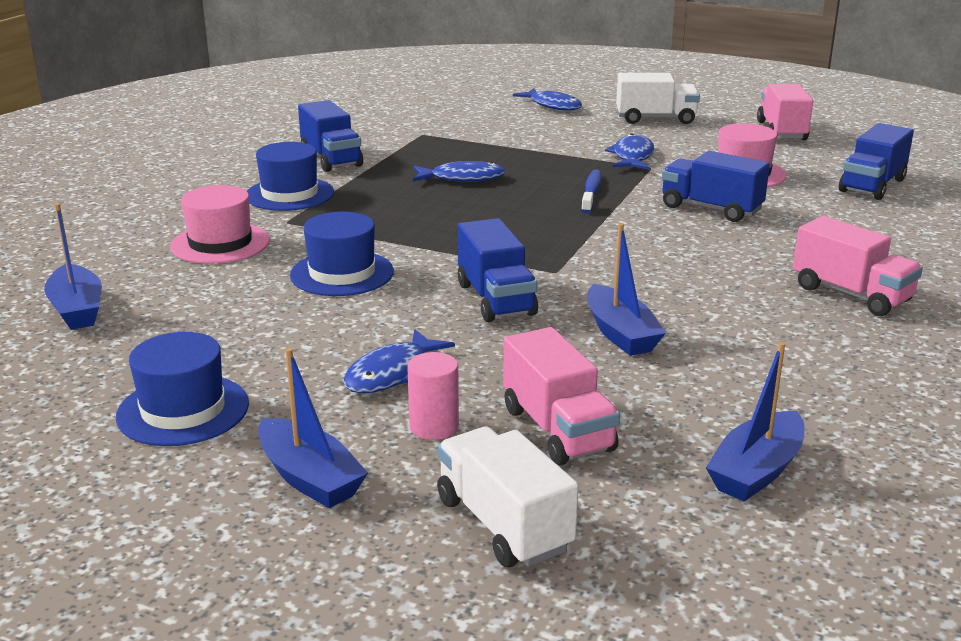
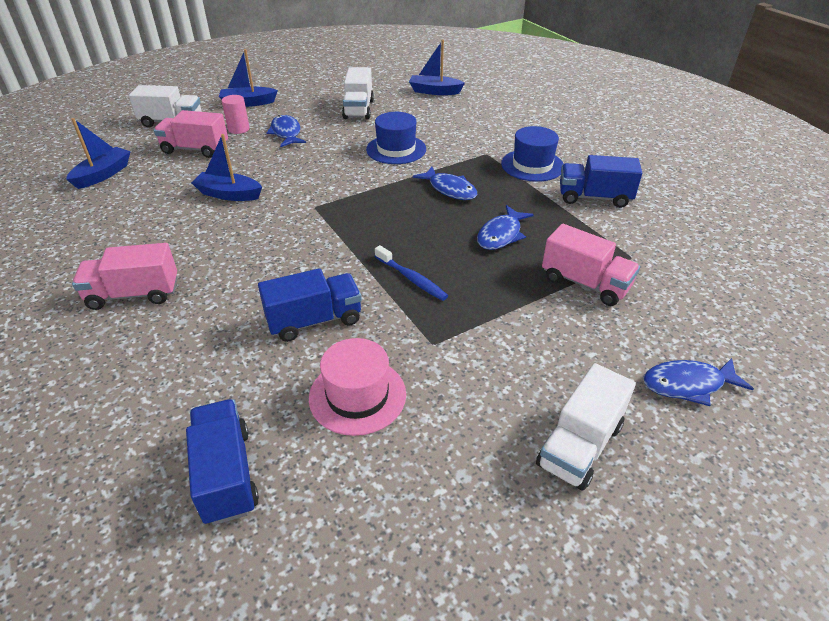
camera: 125 degrees right, 15 degrees up
blue hat [116,332,249,446] -> none
pink hat [170,185,270,264] -> none
blue truck [458,218,538,322] -> none
blue fish [605,134,654,169] -> blue fish moved to [413,167,477,200]
blue boat [706,342,804,501] -> blue boat turned 45 degrees clockwise [66,118,131,189]
pink truck [757,84,813,140] -> pink truck moved to [542,224,640,306]
none -> white truck [342,67,374,119]

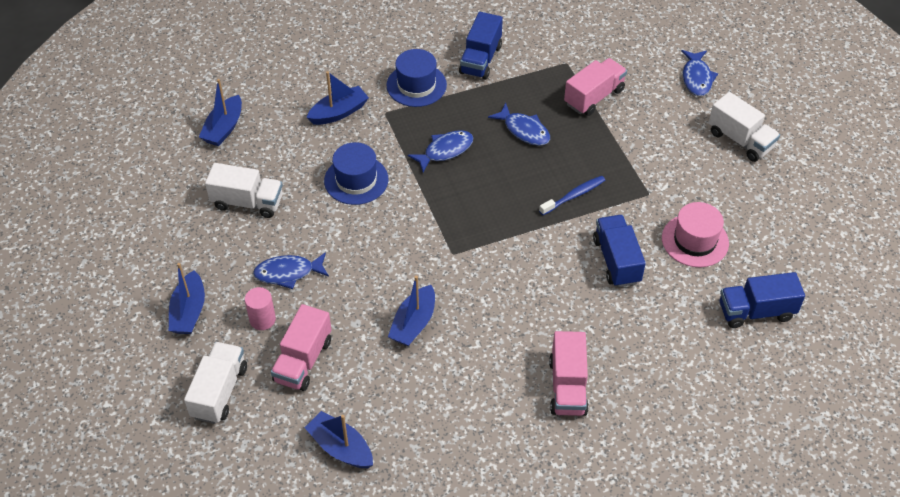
camera: 80 degrees left, 10 degrees up
none -> blue boat [306,71,369,125]

